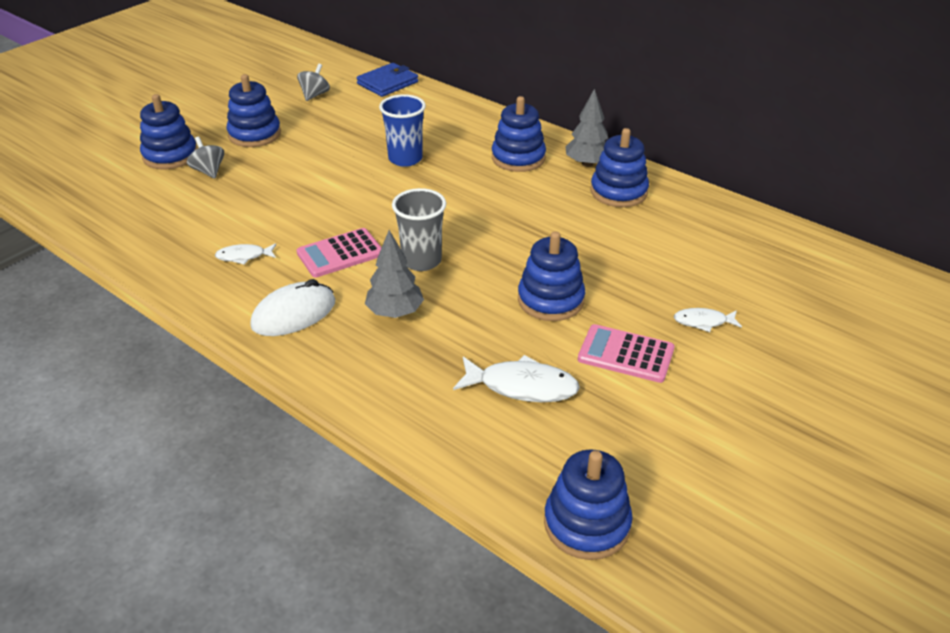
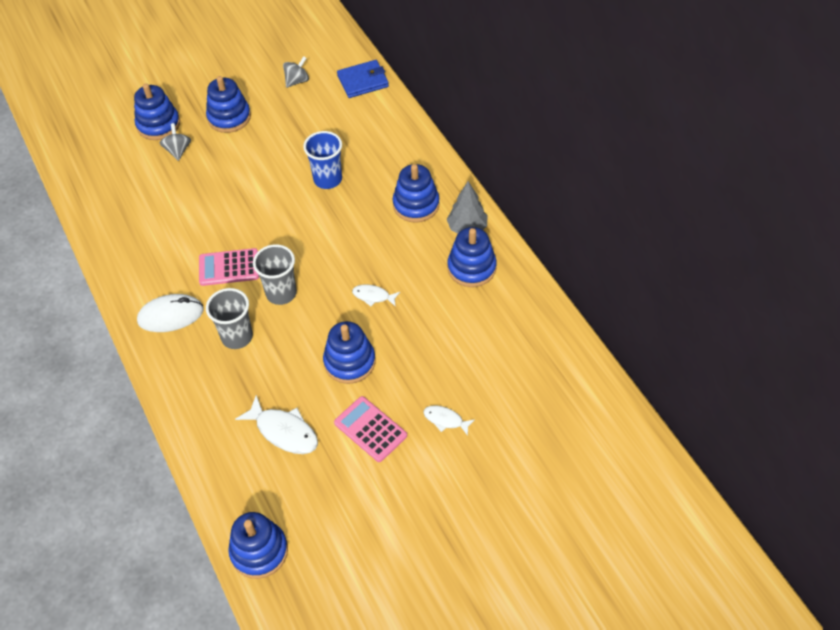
camera: 25 degrees right, 15 degrees up
white fish [215,243,276,265] -> white fish moved to [352,284,400,307]
grey tree [365,230,424,318] -> grey cup [206,288,253,349]

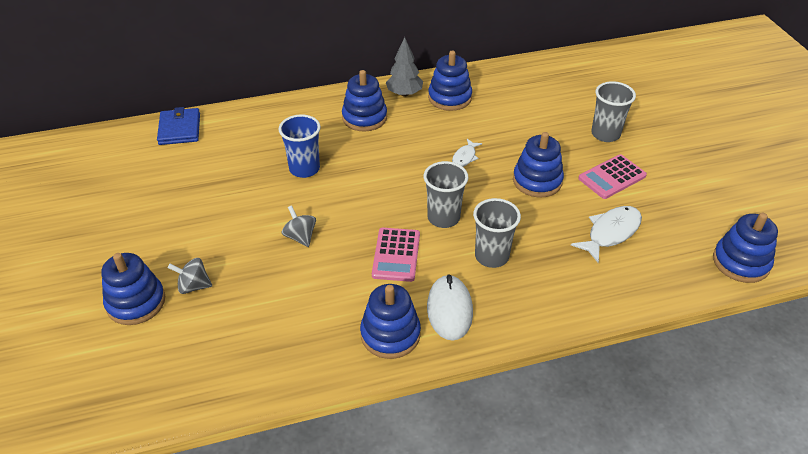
camera: 80 degrees left, 10 degrees down
blue stacking toy [206,76,251,133] -> blue stacking toy moved to [360,284,421,359]
grey spinning top [283,56,309,88] -> grey spinning top moved to [281,205,316,247]
white fish [423,405,475,436] -> grey cup [591,81,636,142]

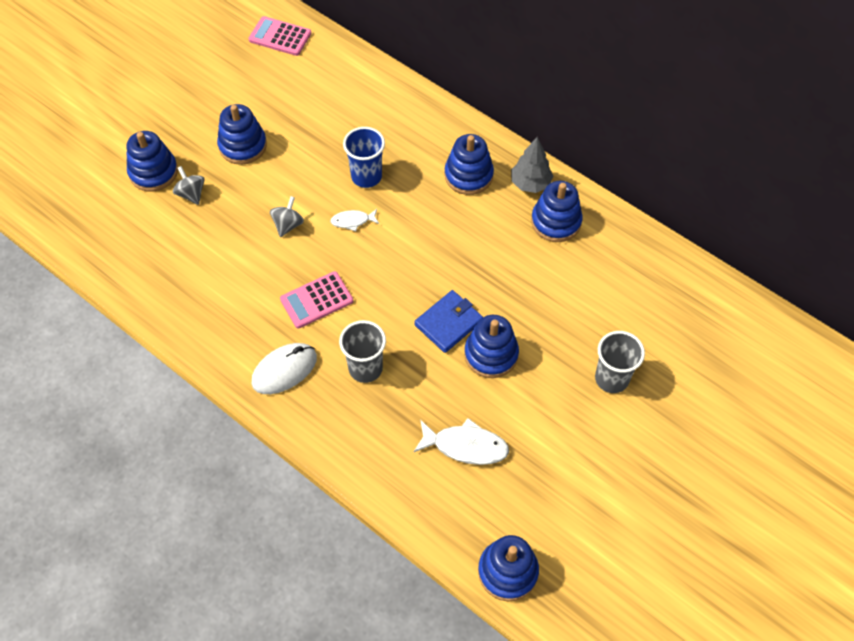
camera: 55 degrees right, 15 degrees up
blue wallet [157,107,200,145] -> blue wallet moved to [415,290,483,353]
blue stacking toy [360,284,421,359] -> blue stacking toy moved to [217,104,267,165]
grey cup [424,161,468,228] -> none
white fish [452,139,482,167] -> white fish moved to [330,209,379,231]
pink calculator [578,154,647,199] -> pink calculator moved to [248,16,311,56]

